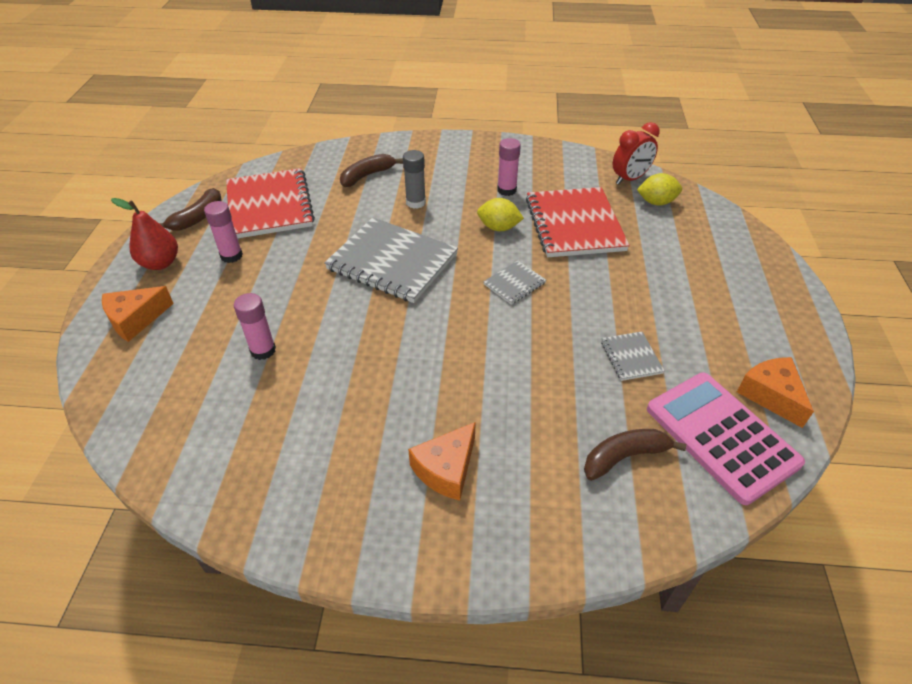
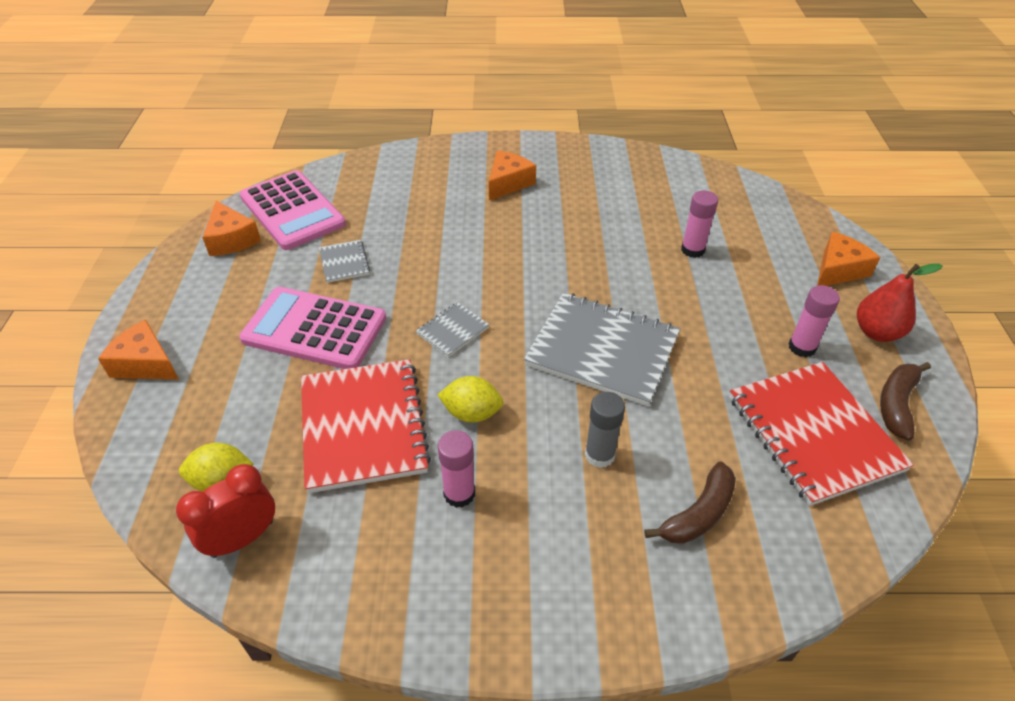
camera: 175 degrees right, 0 degrees up
brown banana [584,429,686,481] -> none
none -> orange cheese [98,320,179,380]
none -> pink calculator [239,287,386,369]

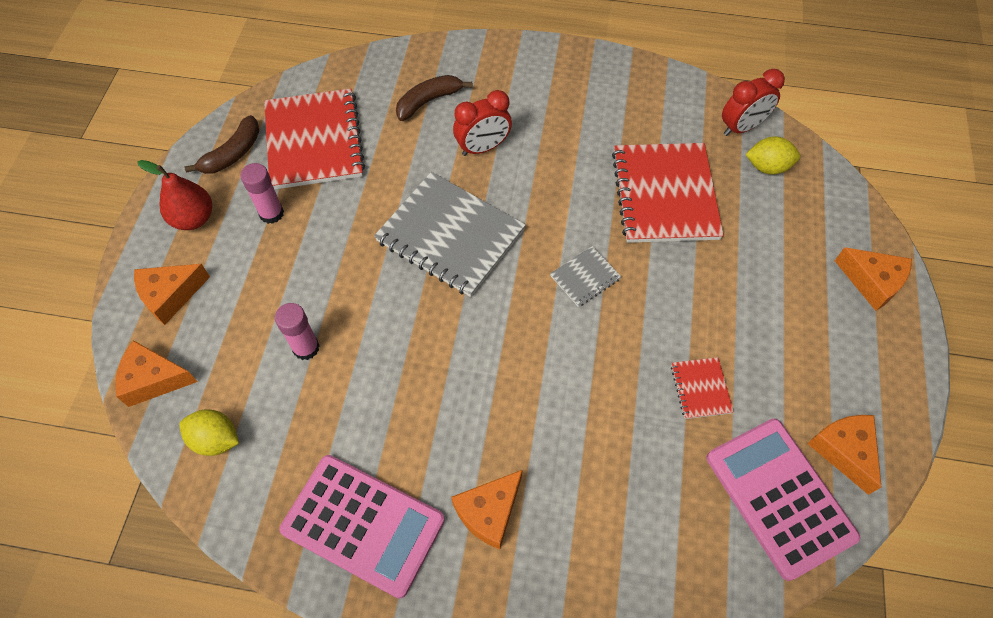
camera: 170 degrees left, 15 degrees up
pink calculator [239,287,386,369] -> pink calculator moved to [280,455,445,598]
grey notebook [319,240,370,283] -> red notebook [671,357,734,419]
yellow lemon [438,376,504,423] -> yellow lemon moved to [179,409,239,456]
pink glue stick [438,430,475,508] -> none
grey glue stick [585,392,625,468] -> red clock [453,90,512,156]
none -> orange cheese [115,340,198,407]

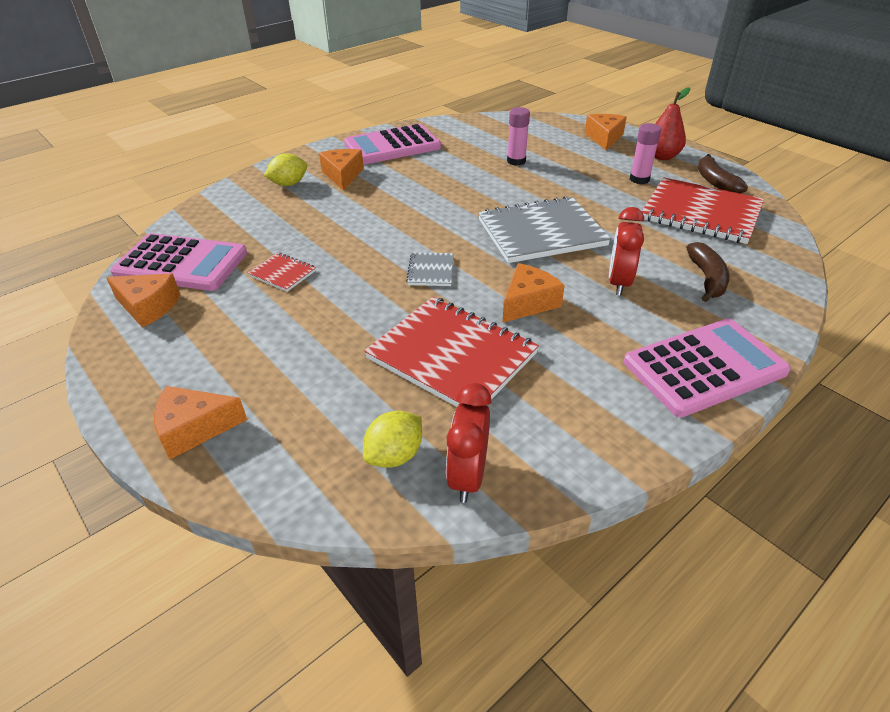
camera: 130 degrees right, 20 degrees down
orange cheese [115,340,198,407] -> orange cheese moved to [502,263,565,323]
yellow lemon [179,409,239,456] -> yellow lemon moved to [264,153,307,186]
none -> pink calculator [624,319,791,417]

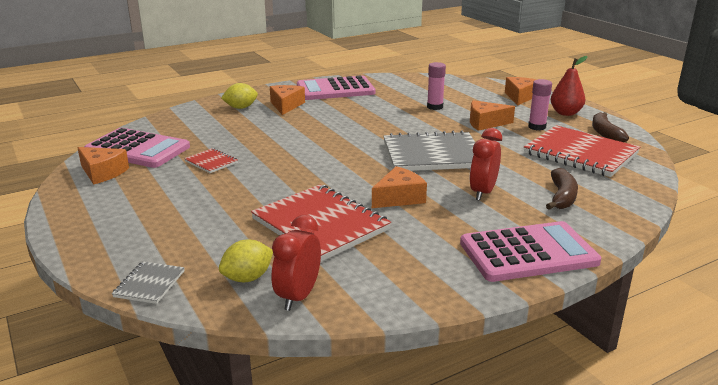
camera: 10 degrees right, 15 degrees down
orange cheese [154,386,247,460] -> orange cheese moved to [470,100,515,131]
grey notebook [406,252,454,286] -> grey notebook moved to [112,261,185,304]

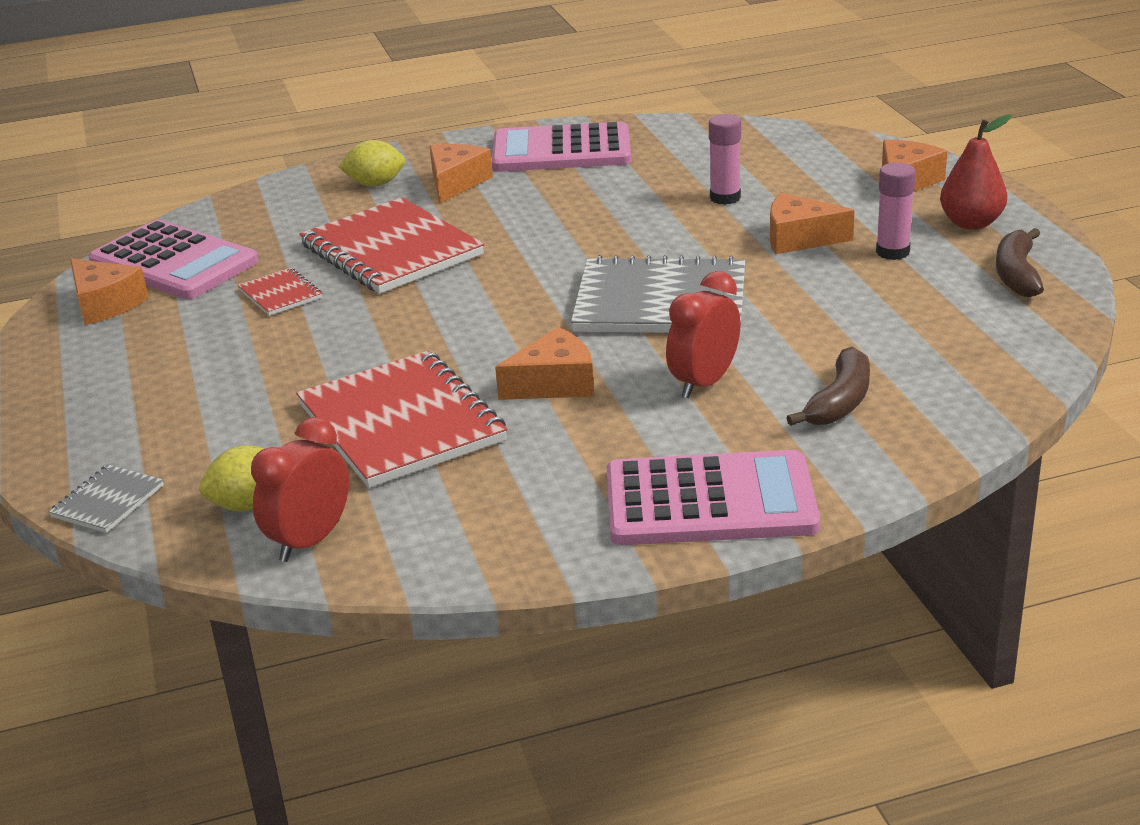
camera: 15 degrees right, 5 degrees up
red notebook [524,125,640,177] -> red notebook moved to [299,197,484,294]

